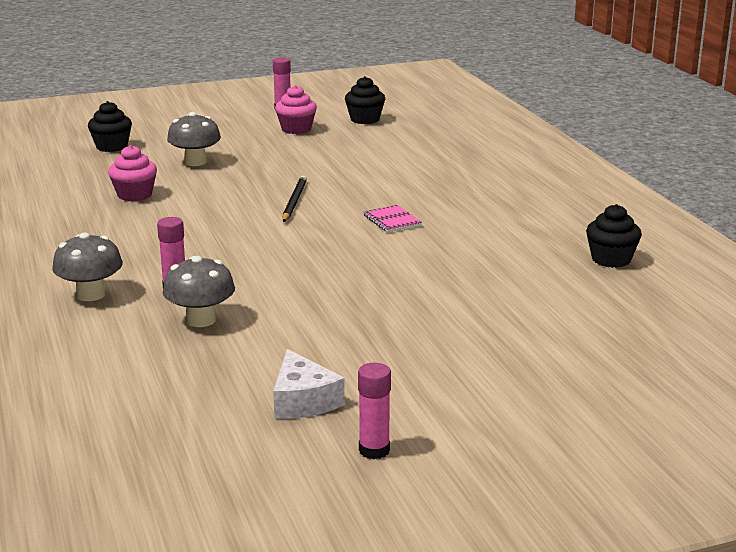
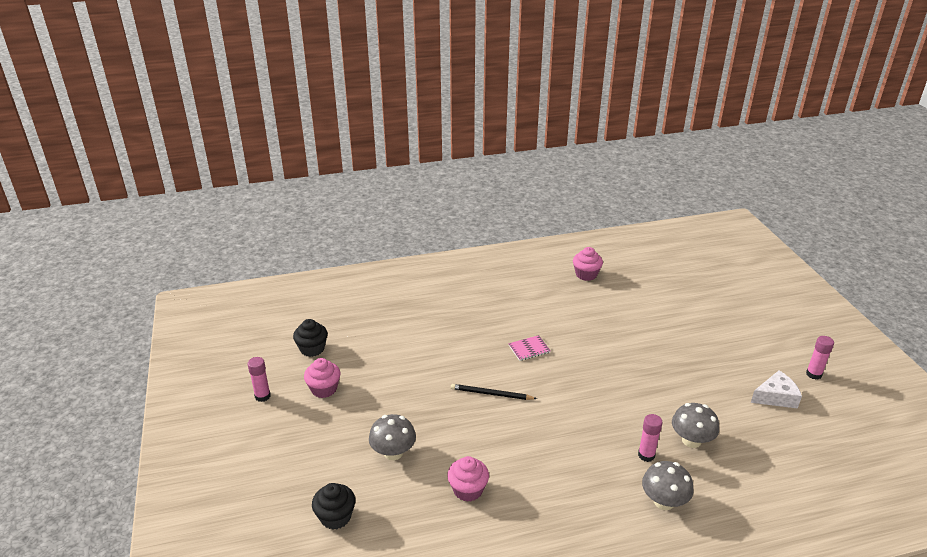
camera: 85 degrees left, 10 degrees up
black cupcake [586,204,642,268] -> pink cupcake [573,247,603,281]

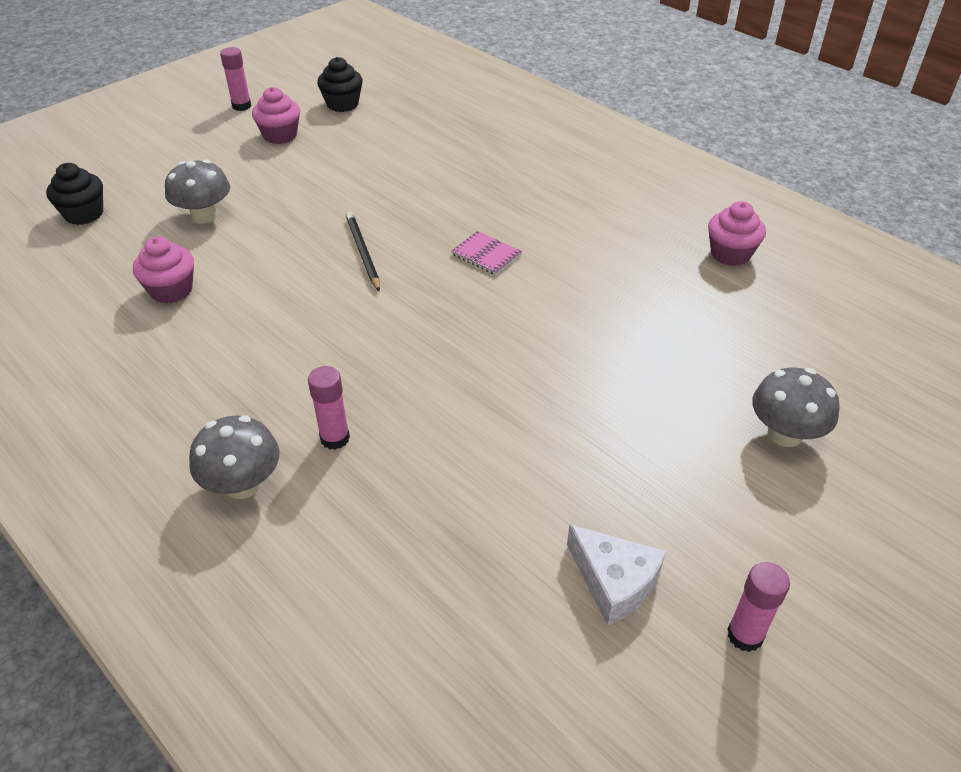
camera: 60 degrees right, 10 degrees up
grey mushroom [672,403,719,448] -> grey mushroom moved to [752,368,840,447]

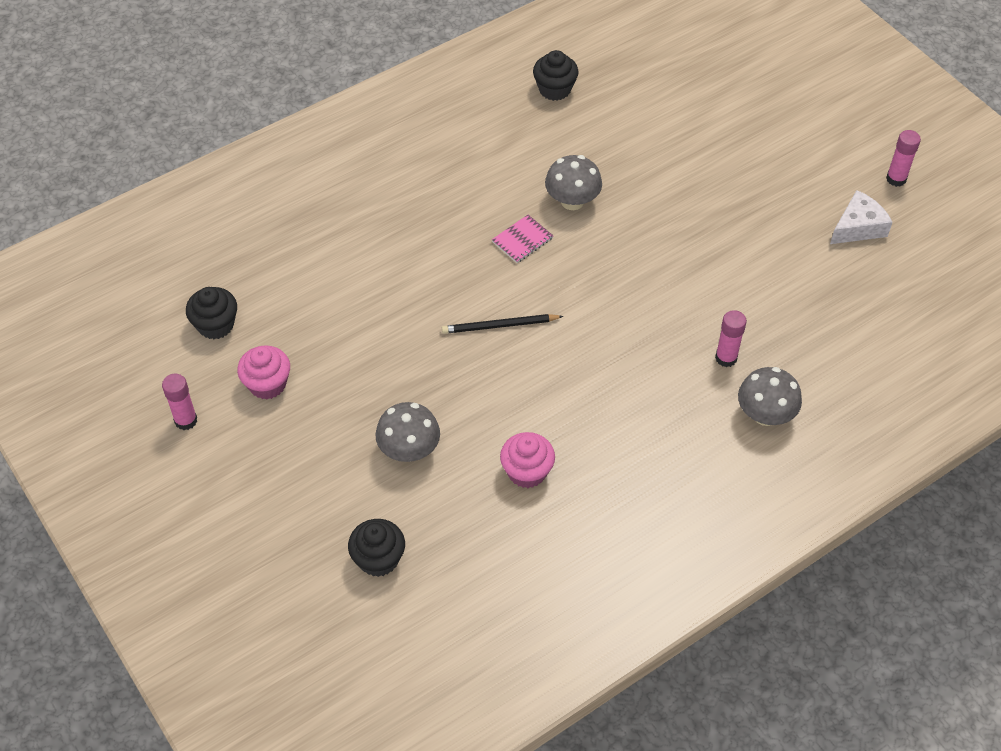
camera: 80 degrees left, 10 degrees up
pink cupcake [708,201,766,266] -> black cupcake [533,50,578,101]
grey mushroom [752,368,840,447] -> grey mushroom moved to [545,155,602,210]

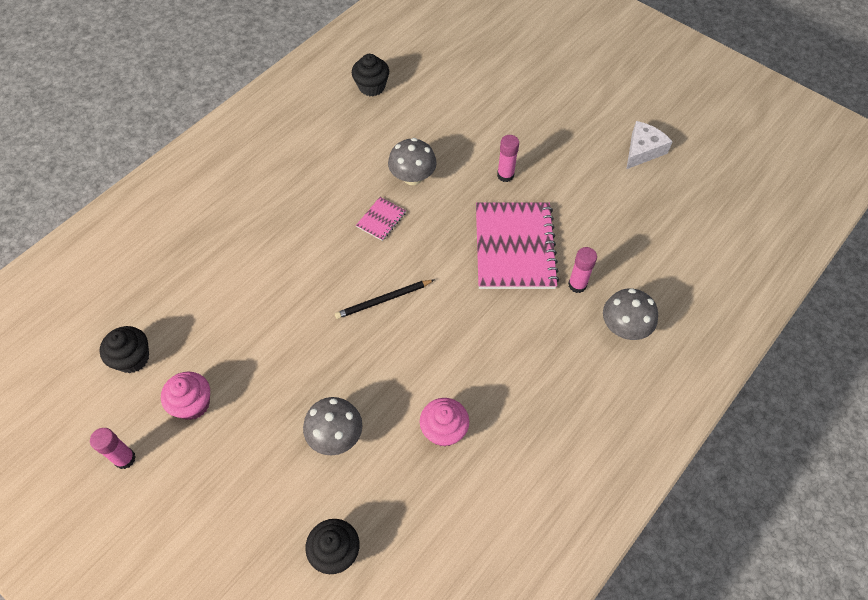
camera: 15 degrees left, 5 degrees up
pink glue stick [886,130,921,187] -> pink glue stick moved to [497,135,519,182]
none -> pink notebook [476,202,559,289]

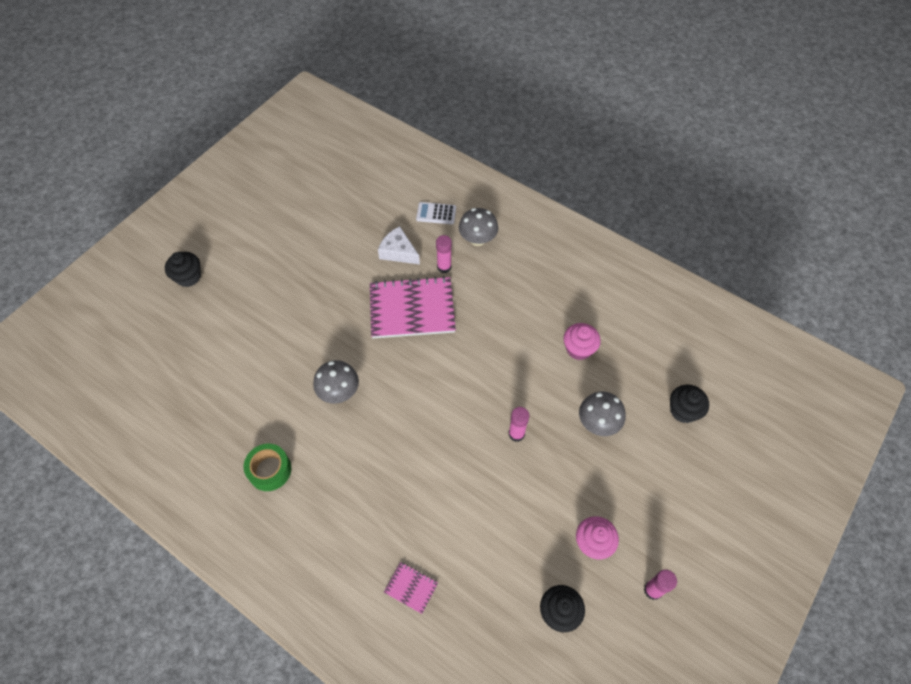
camera: 95 degrees left, 0 degrees up
black pencil [335,280,434,319] -> none
black cupcake [352,54,389,96] -> black cupcake moved to [165,252,201,287]
pink notebook [356,197,406,241] -> pink notebook moved to [384,562,438,614]
pink glue stick [497,135,519,182] -> pink glue stick moved to [509,407,530,442]
white cheese [626,121,673,169] -> white cheese moved to [378,226,420,264]
none -> green tape [244,444,291,491]
none -> white calculator [416,202,456,224]

